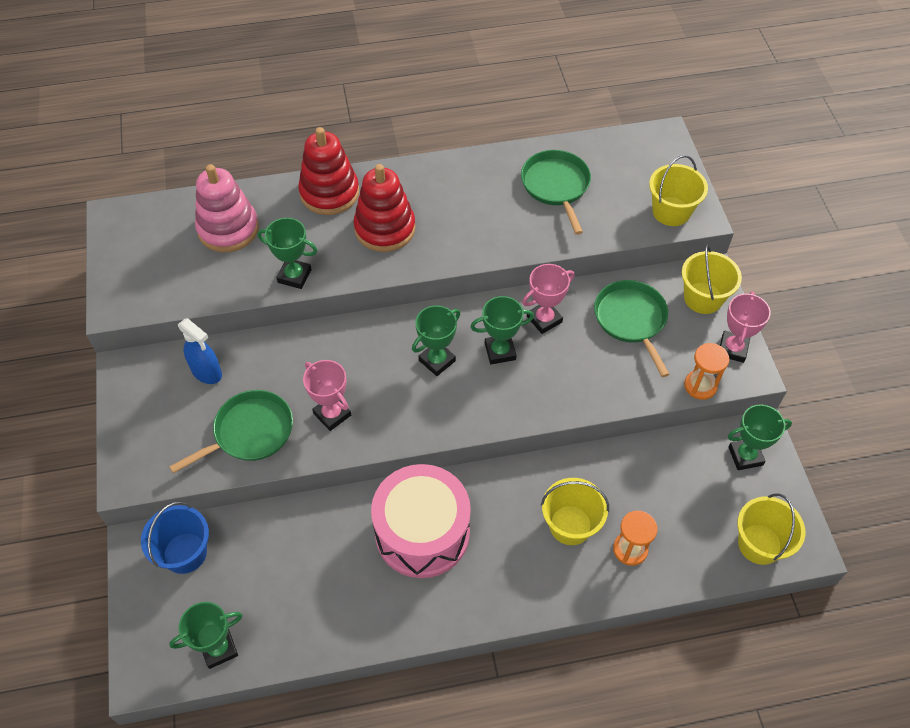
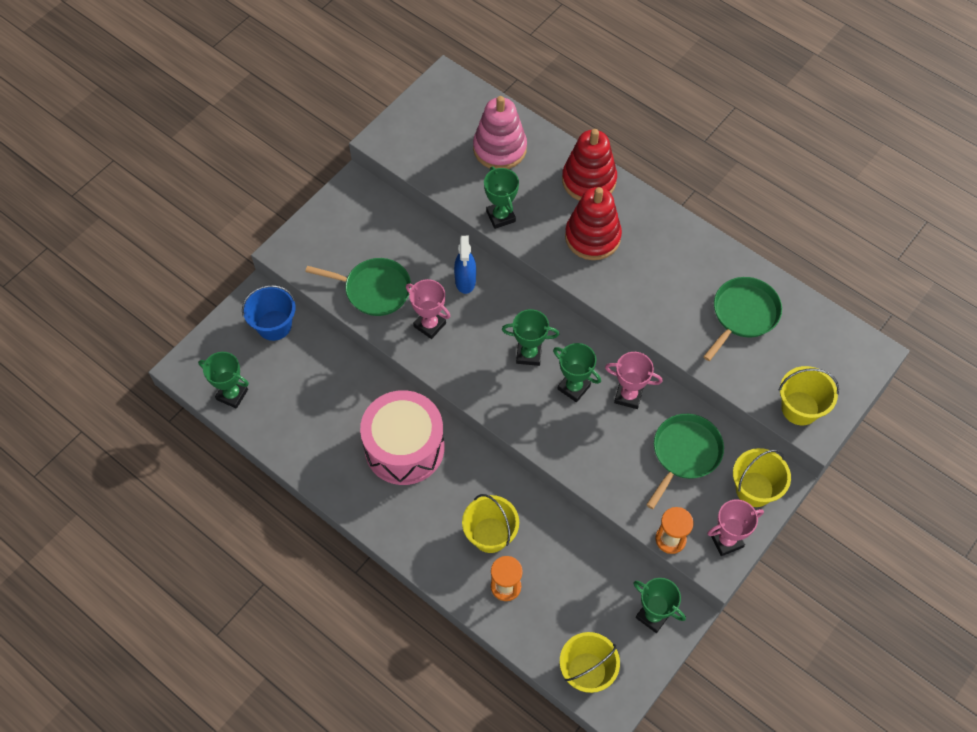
camera: 50 degrees right, 5 degrees up
blue spray bottle [178,318,222,384] -> blue spray bottle moved to [454,236,476,294]
pink trophy [303,360,351,431] -> pink trophy turned 60 degrees counterclockwise [406,279,450,339]

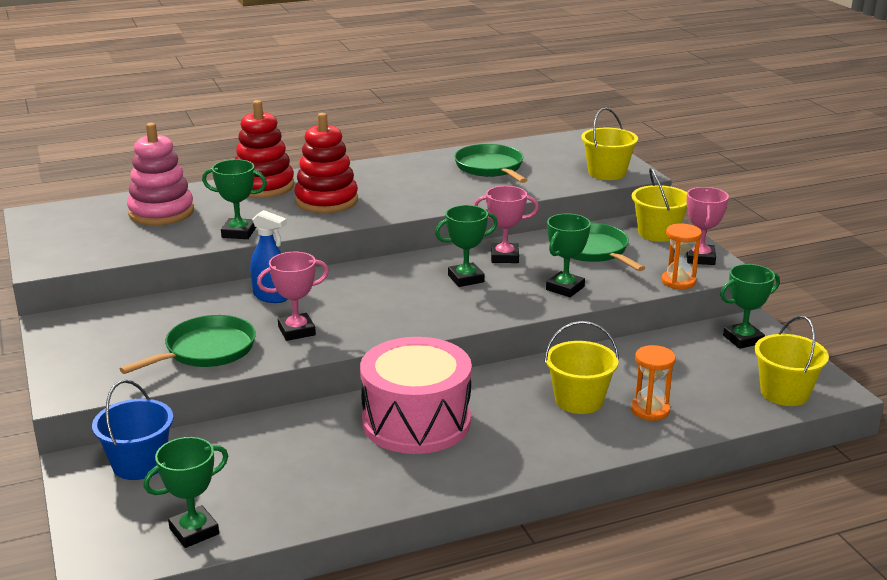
camera: 60 degrees left, 35 degrees down
green trophy [502,309,559,366] -> green trophy moved to [546,214,591,297]
pink trophy [605,352,662,409] -> pink trophy turned 45 degrees clockwise [474,186,539,263]

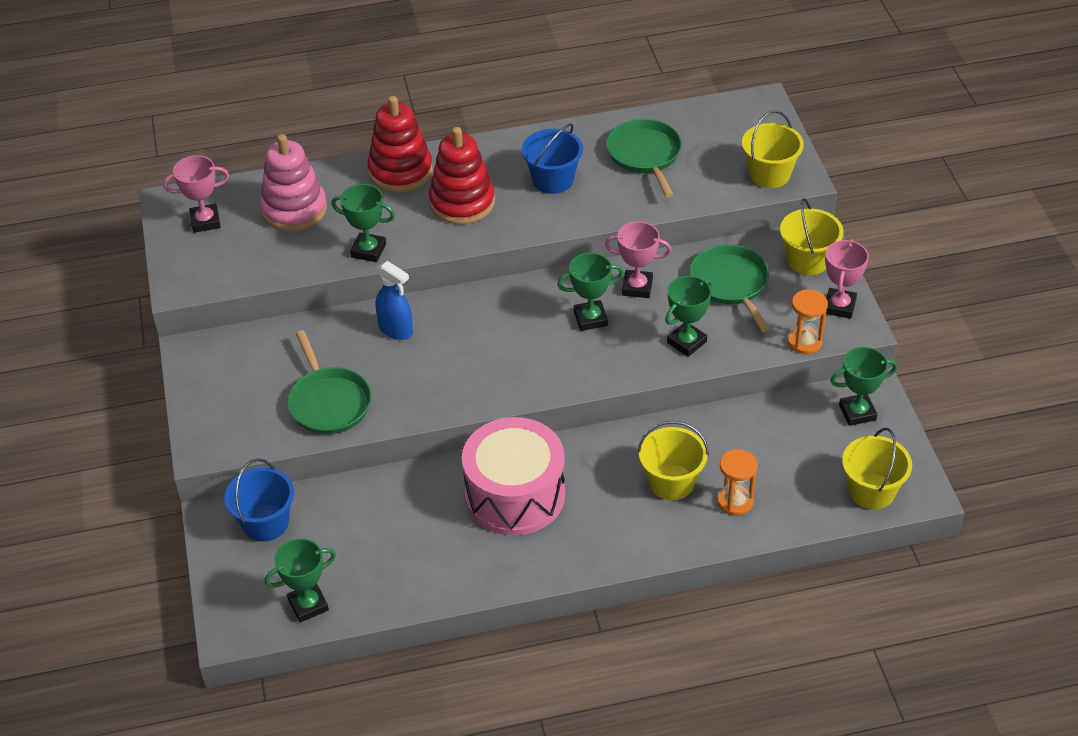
camera: 10 degrees right, 20 degrees up
green pan [120,315,256,374] -> green pan turned 105 degrees clockwise [288,330,372,434]
pink trophy [257,252,329,341] -> pink trophy moved to [163,155,229,233]
none -> blue bucket [522,123,583,194]

